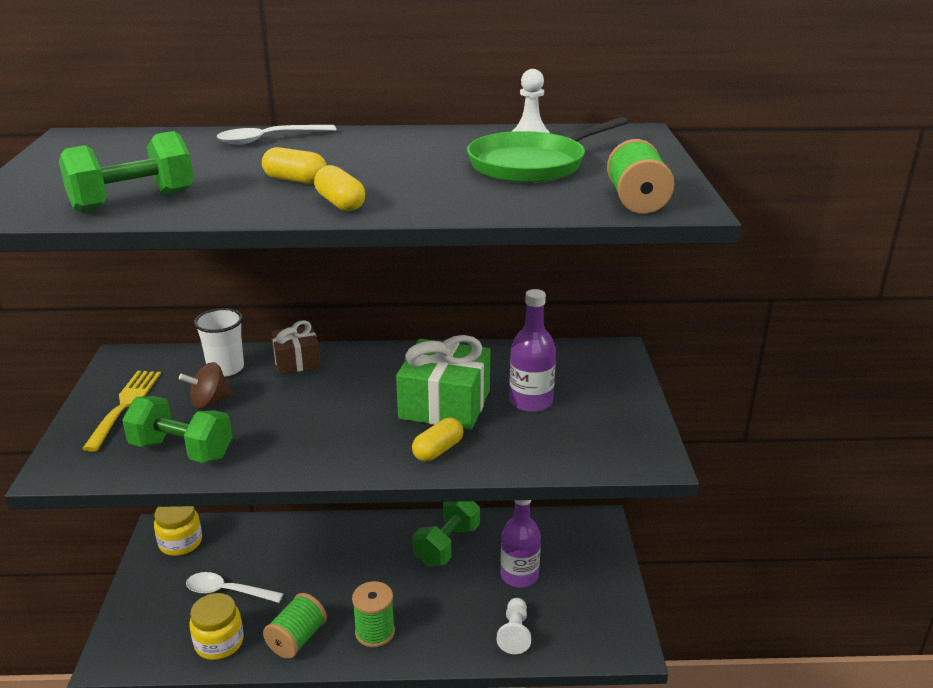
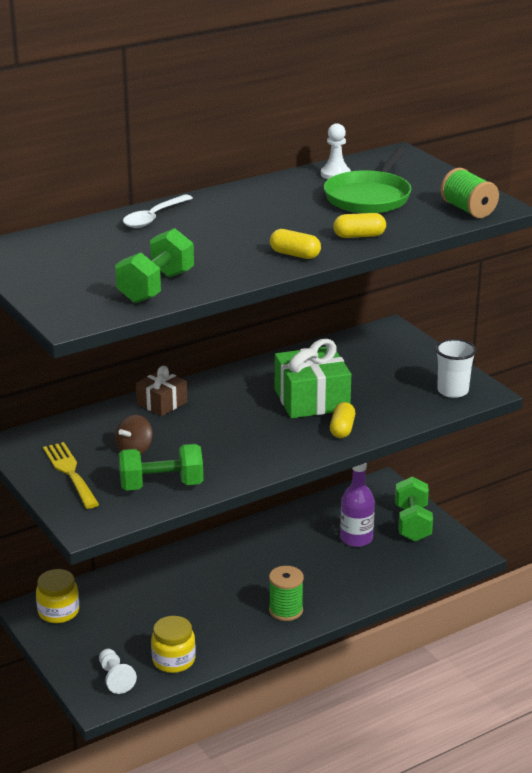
camera: 30 degrees left, 0 degrees up
white spoon [186,572,284,603] -> none
white cup [194,308,244,377] -> white cup moved to [436,339,477,398]
yellow capsule [262,147,327,184] -> yellow capsule moved to [333,213,386,238]
green spool [263,593,327,659] -> none
green dumbbell [413,501,480,566] -> green dumbbell moved to [395,477,433,542]
white pawn [497,598,531,654] -> white pawn moved to [99,649,137,694]
purple bottle [509,289,556,412] -> none

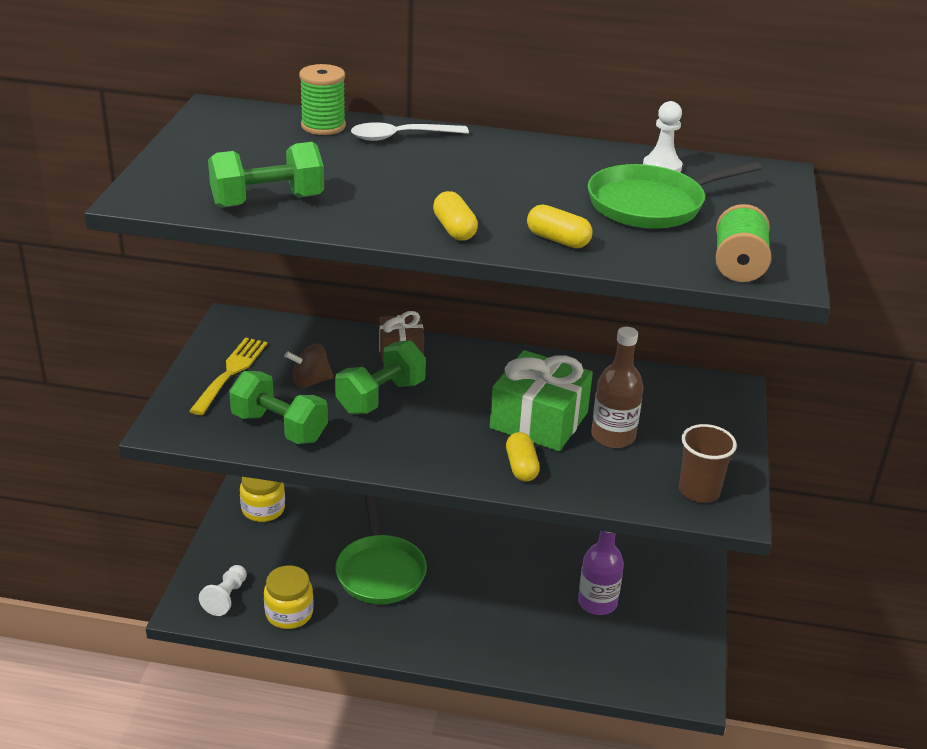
camera: 40 degrees right, 5 degrees up
green spool [269,566,304,621] -> green spool moved to [299,64,346,135]
yellow capsule [330,402,355,438] -> yellow capsule turned 60 degrees counterclockwise [506,432,540,482]
green dumbbell [395,477,433,542] -> green dumbbell moved to [335,340,426,414]
white cup [436,339,477,398] -> brown cup [679,424,737,503]
none -> green pan [336,495,427,604]
none -> brown bottle [591,327,644,448]

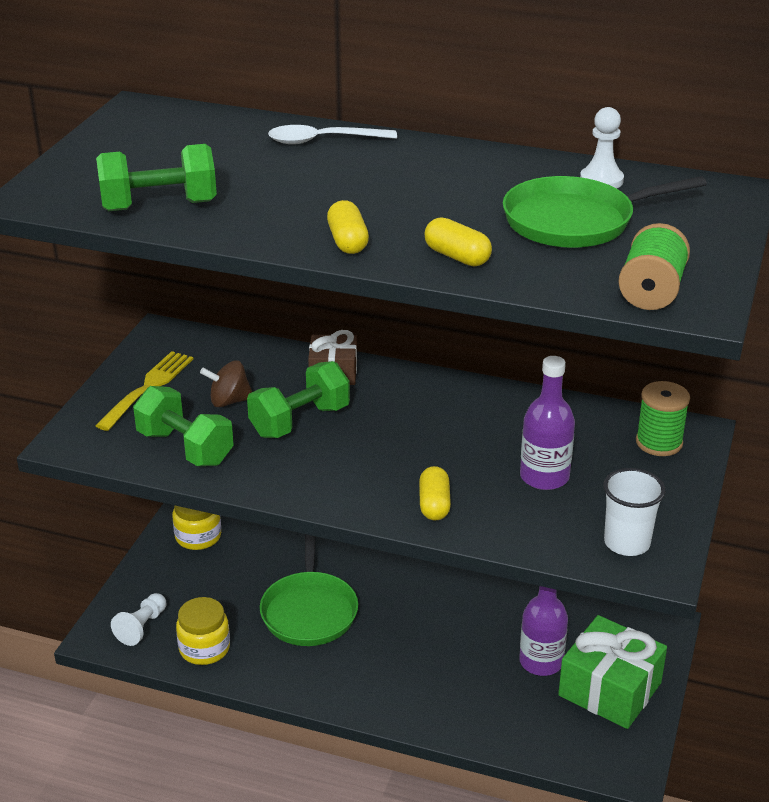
camera: 10 degrees right, 0 degrees up
green spool [299,64,346,135] -> green spool moved to [636,381,690,456]
green gift [490,350,593,451] -> green gift moved to [558,615,667,729]
brown bottle [591,327,644,448] -> purple bottle [520,356,575,490]
brown cup [679,424,737,503] -> white cup [604,468,665,556]

